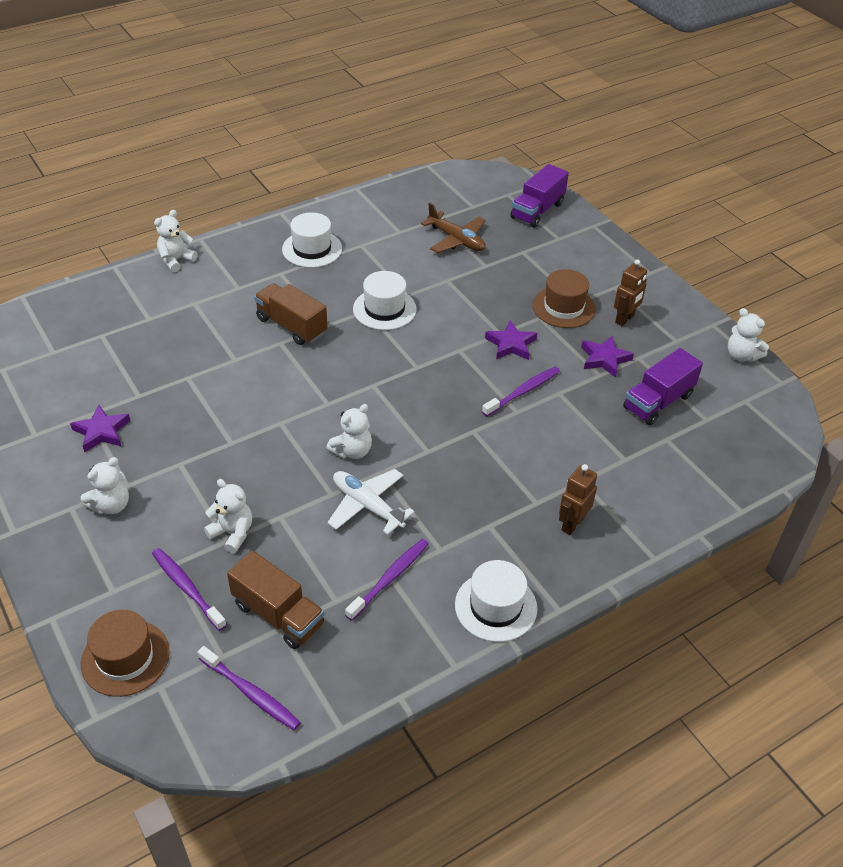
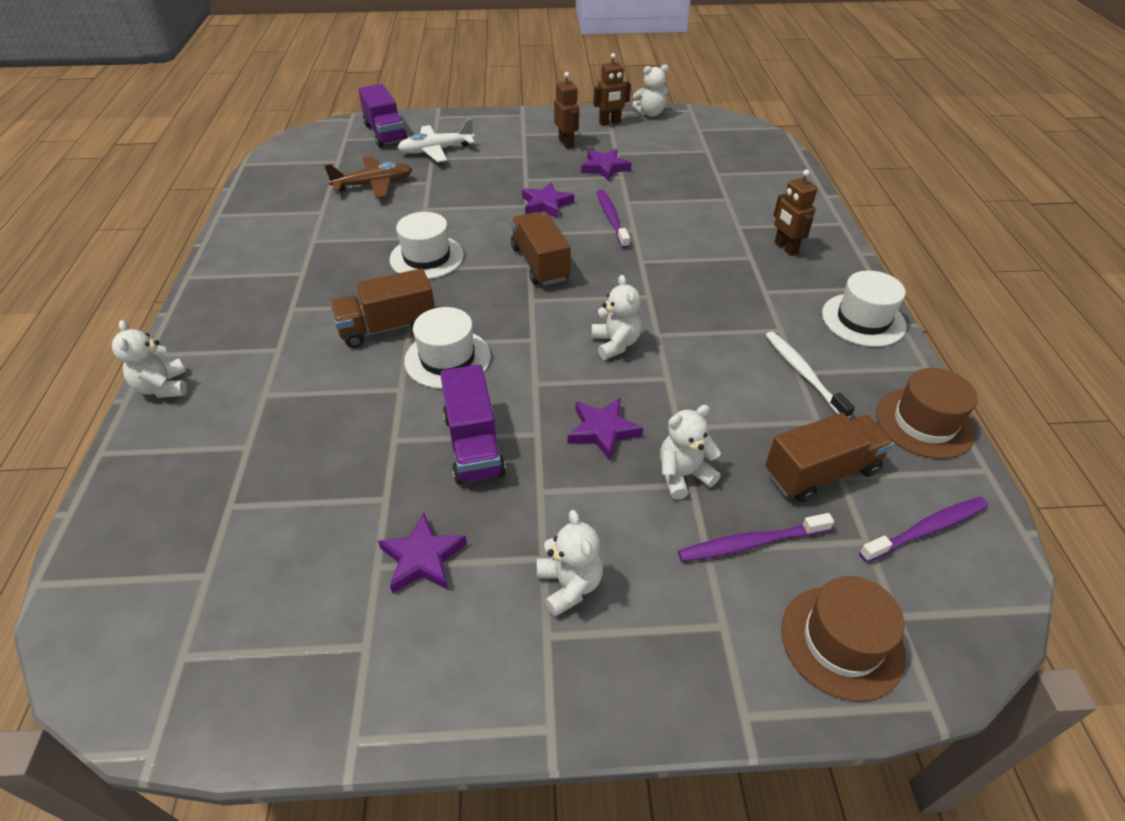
camera: 60 degrees left, 0 degrees up
white hat [282,212,342,268] -> white hat moved to [404,307,491,389]
white plane [327,469,415,535] -> white plane moved to [398,119,475,162]
purple toothbrush [345,539,429,621] -> white toothbrush [765,331,855,418]
brown hat [532,269,596,328] -> brown hat moved to [876,368,977,459]
purple truck [623,348,703,425] -> purple truck moved to [440,364,506,484]
none -> brown truck [511,212,571,286]
none -> purple star [568,397,643,461]
none -> brown robot [593,53,631,126]

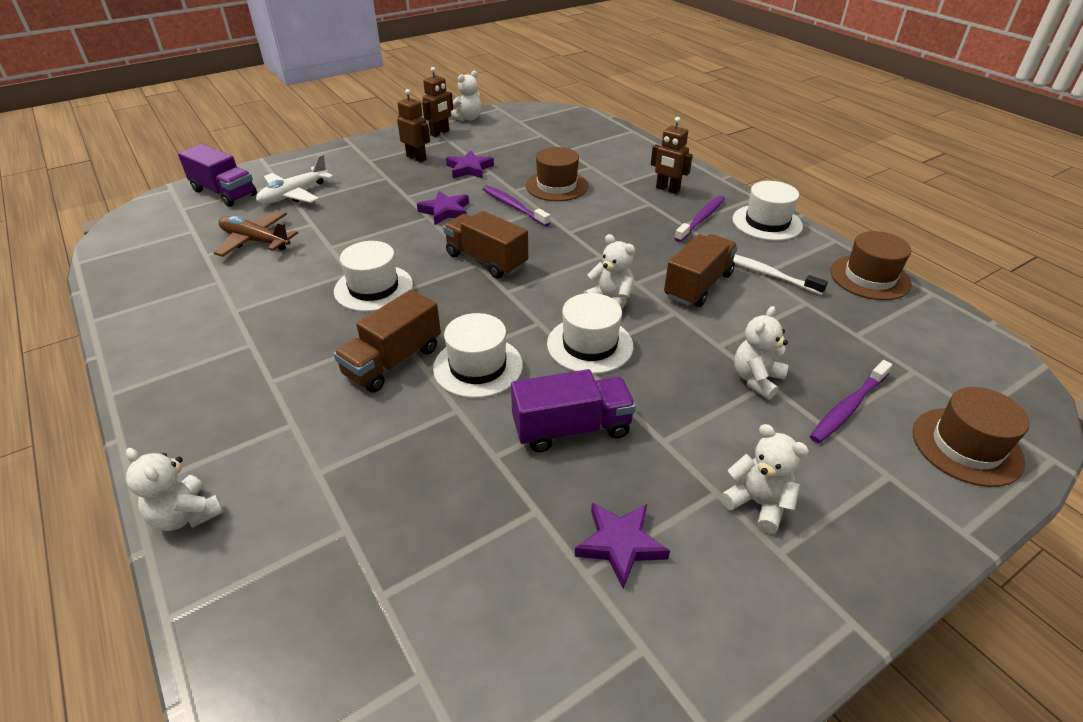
camera: 30 degrees left, 5 degrees down
brown plane [324,156,412,199] -> brown plane turned 105 degrees counterclockwise [214,211,298,257]
purple truck [440,364,506,484] -> purple truck turned 60 degrees counterclockwise [511,369,636,452]
purple star [568,397,643,461] -> none
brown truck [765,413,894,503] -> brown truck moved to [664,234,738,307]
purple toothbrush [859,497,988,562] -> purple toothbrush moved to [674,196,725,242]
none -> brown hat [526,147,588,201]
none -> white hat [547,293,633,374]

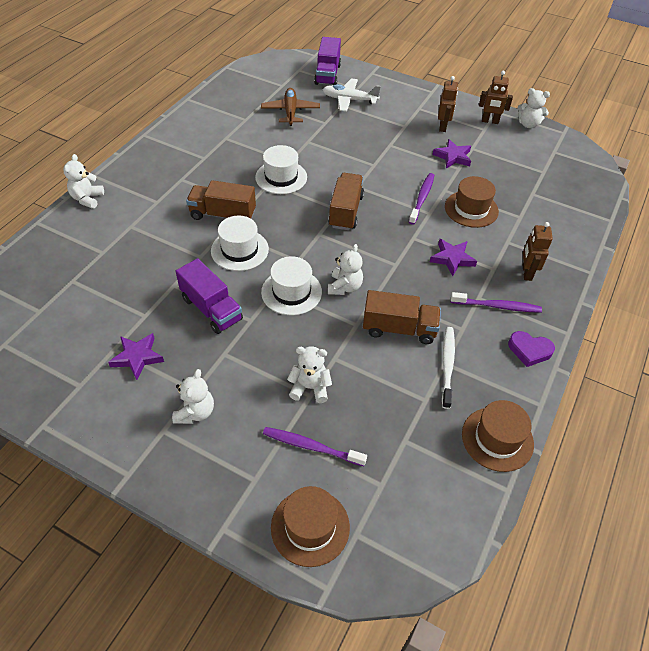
camera: 60 degrees right, 10 degrees up
purple star [417,191,469,225] -> purple star moved to [430,239,477,276]
white hat [732,181,803,241] -> purple heart [508,331,555,367]

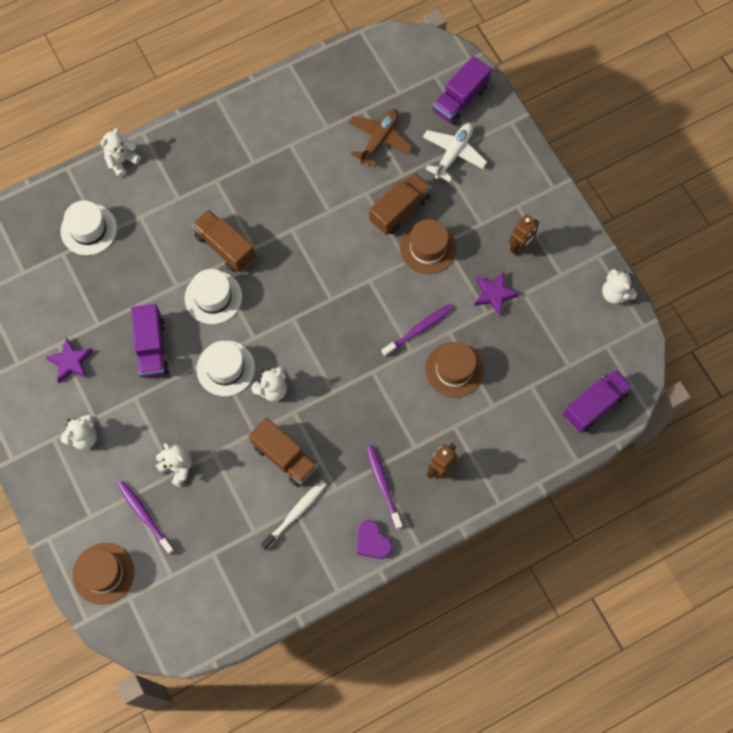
camera: 35 degrees right, 20 degrees up
white hat [255,145,307,194] -> white hat moved to [60,200,117,255]
white plane [323,78,381,112] -> white plane turned 75 degrees clockwise [423,123,487,182]
brown truck [328,173,364,230] -> brown truck moved to [369,172,431,235]
purple star [430,239,477,276] -> none
purple toothbrush [451,292,542,313] -> purple toothbrush turned 150 degrees counterclockwise [366,445,403,529]
brown hat [462,400,534,472] -> brown hat moved to [400,219,456,274]
brown robot [479,71,513,124] -> none
none -> purple truck [563,369,632,433]

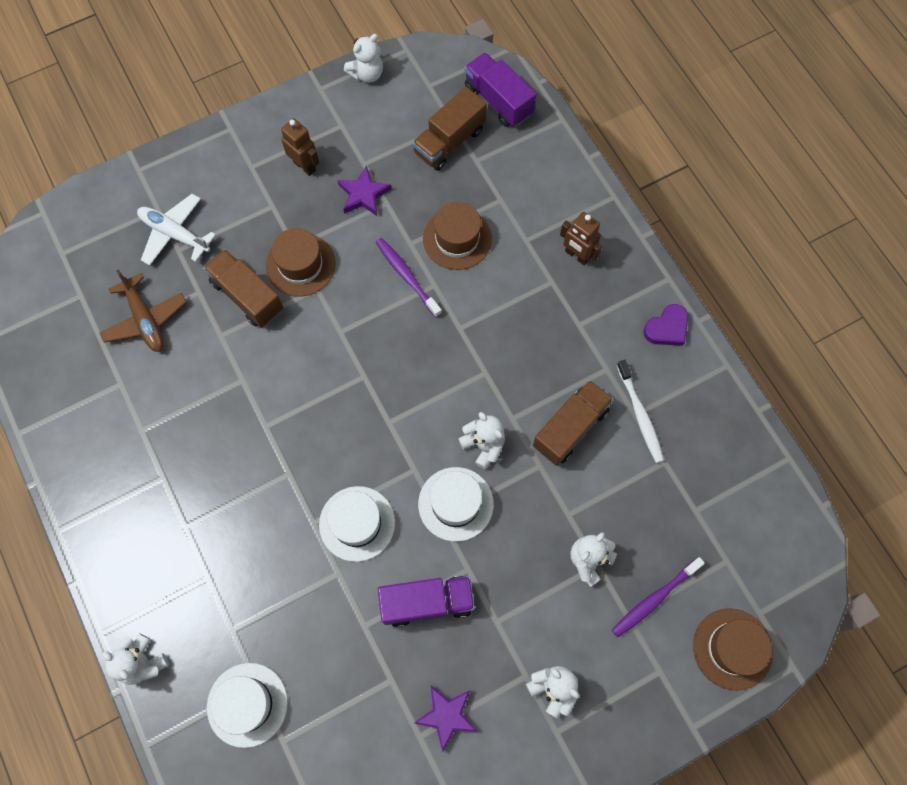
camera: 90 degrees left, 0 degrees up
brown truck [192,209,255,272] -> brown truck moved to [412,87,487,171]
white toothbrush [260,480,327,550] -> white toothbrush turned 150 degrees counterclockwise [617,360,664,463]
brown plane [349,109,412,167] -> brown plane turned 150 degrees counterclockwise [100,270,186,352]
purple toothbrush [366,445,403,529] -> none
purple truck [433,56,491,125] -> none

